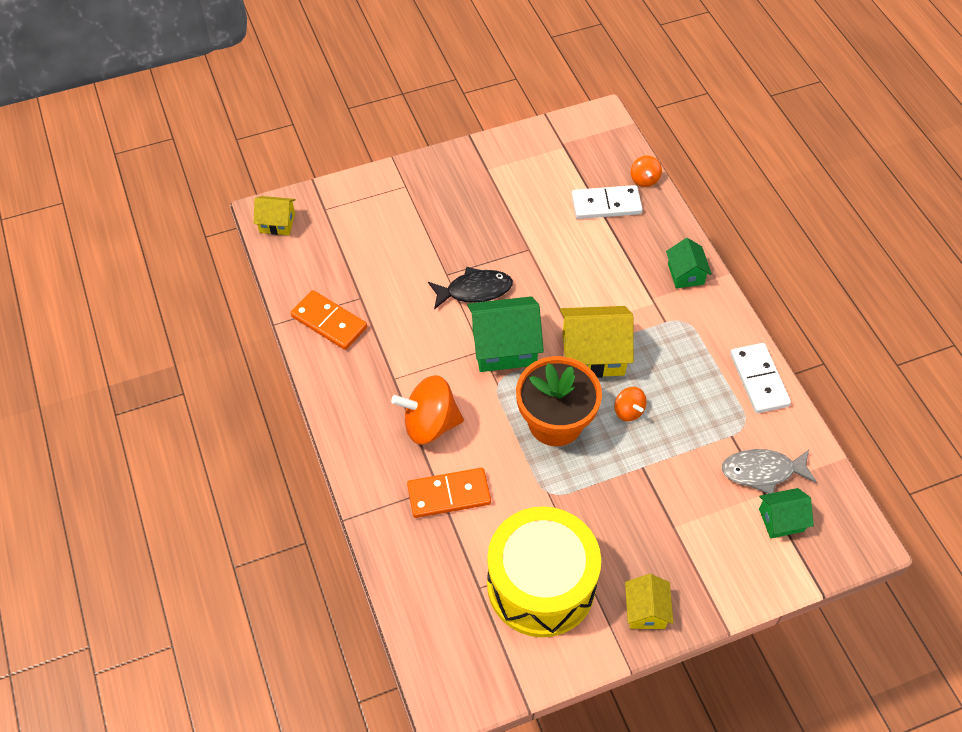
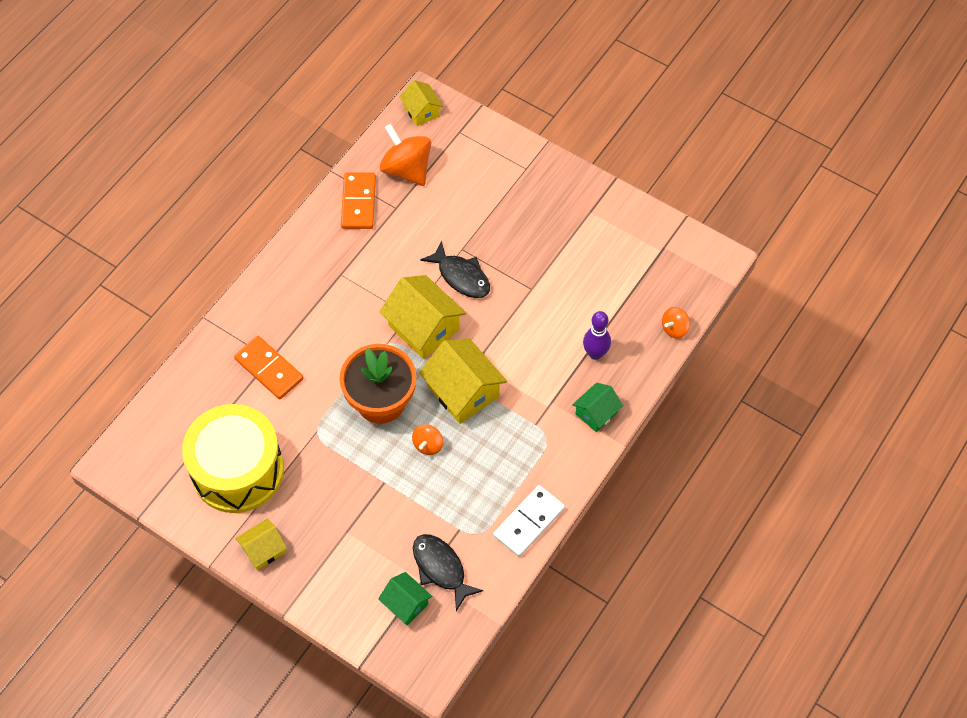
camera: 55 degrees right, 5 degrees up
orange spinning top [391,375,464,445] -> orange spinning top moved to [380,124,431,186]
green house [467,296,544,372] -> yellow house [379,275,466,359]
white domino [572,185,643,219] -> none
grey fish [722,449,817,494] -> black fish [413,534,484,611]
none -> purple bowling pin [583,311,611,360]

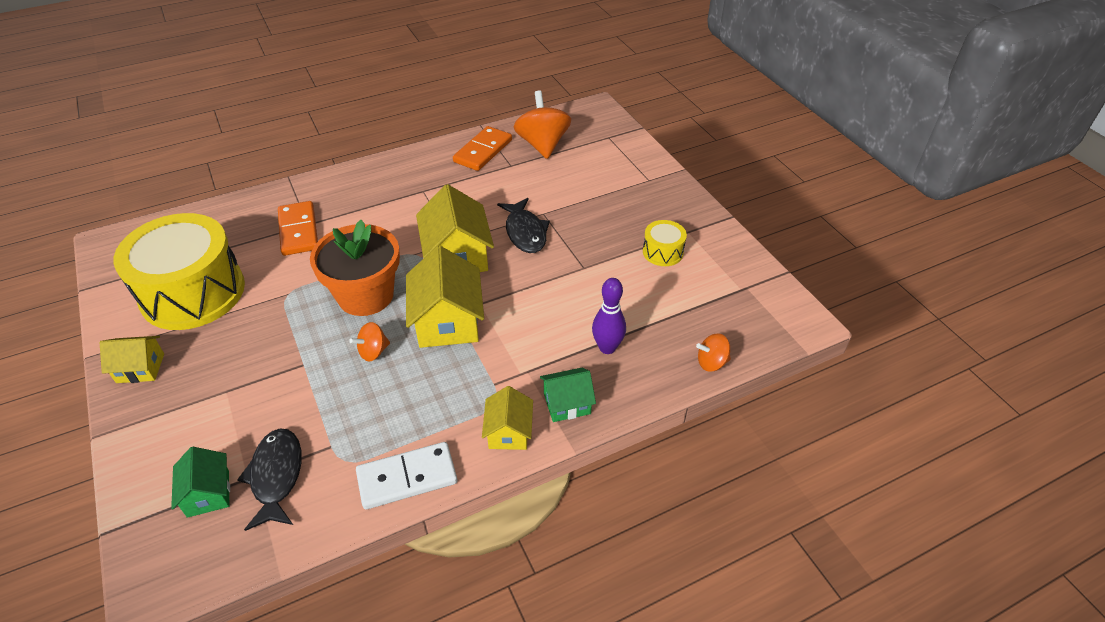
camera: 30 degrees right, 15 degrees down
yellow house [399,80,443,126] -> yellow house moved to [482,386,533,450]
none -> yellow drum [643,220,687,266]

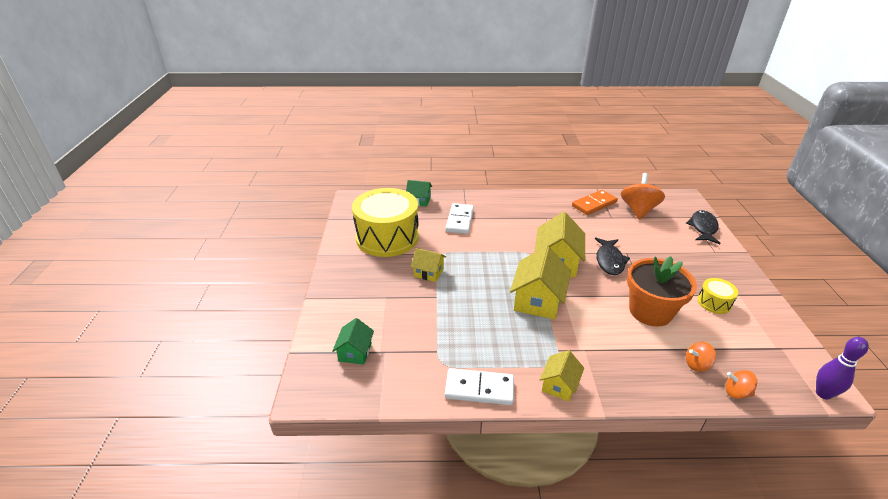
camera: 25 degrees right, 10 degrees down
yellow house [100,336,164,383] -> yellow house moved to [411,248,446,282]
black fish [237,428,302,531] -> black fish moved to [686,210,720,244]
orange domino [278,201,318,256] -> white domino [446,203,474,234]
orange flower pot [310,220,400,316] -> orange flower pot moved to [627,256,697,327]
orange spinning top [349,322,390,361] -> orange spinning top moved to [686,342,716,372]
green house [540,367,596,422] -> green house moved to [406,180,432,207]
purple bowling pin [592,278,626,354] -> purple bowling pin moved to [816,337,869,400]

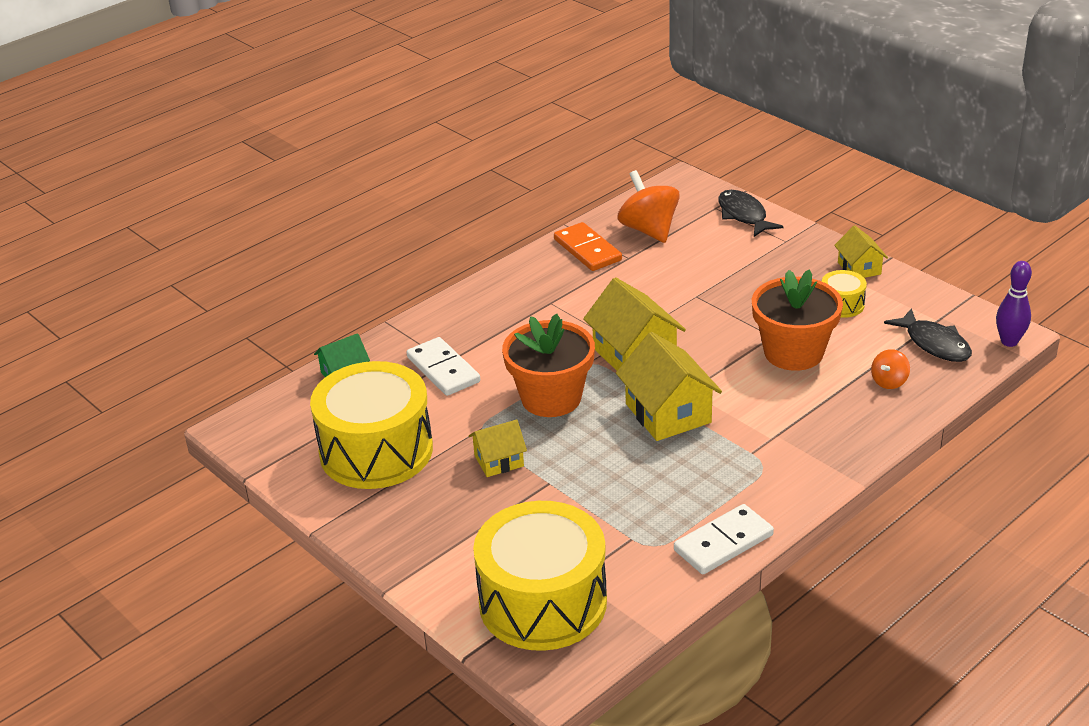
camera: 40 degrees left, 0 degrees up
green house [332,318,374,365] -> yellow drum [473,501,607,651]
yellow house [539,350,584,402] -> yellow house moved to [834,226,888,278]
orange domino [572,190,618,215] -> orange domino turned 45 degrees counterclockwise [554,222,622,271]
black fish [595,238,630,275] -> black fish moved to [884,308,972,362]
orange spinning top [725,370,757,399] -> none
none -> orange flower pot [502,314,595,417]

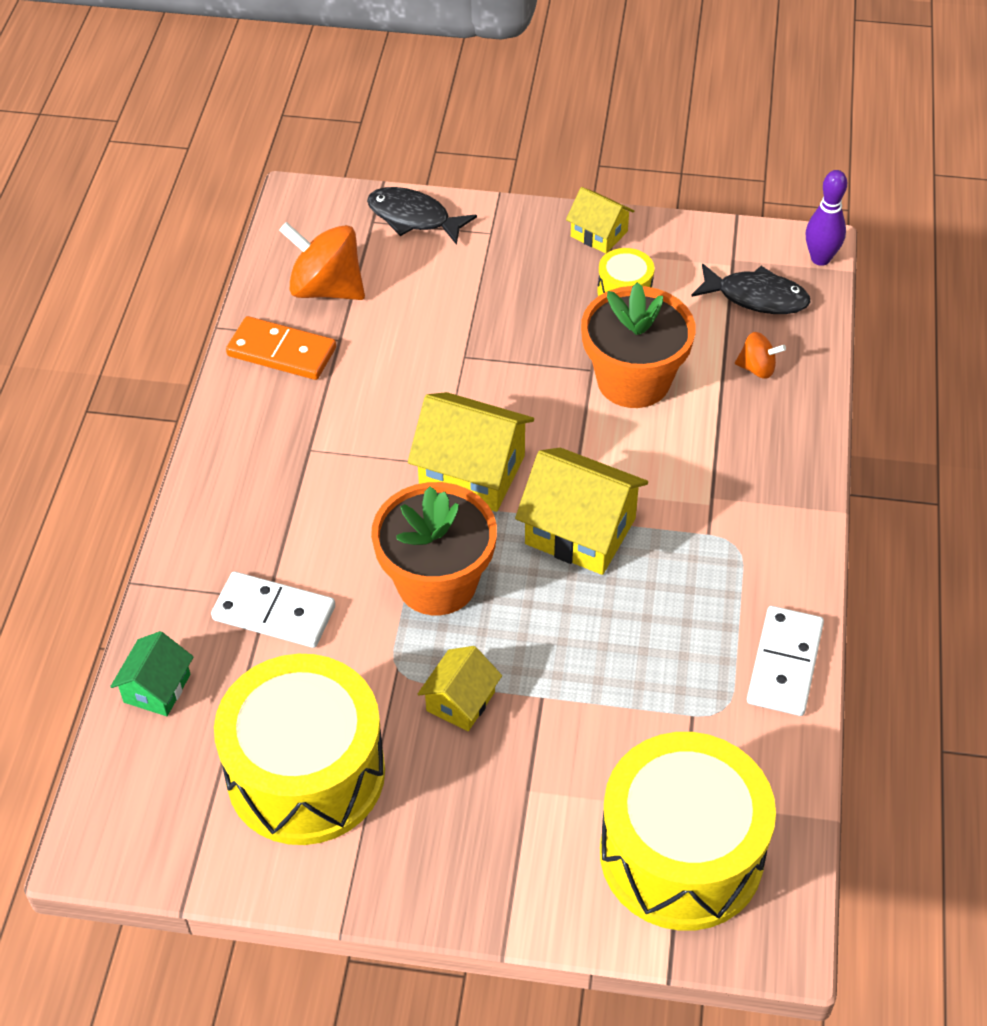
camera: 40 degrees left, 15 degrees up
orange spinning top [871,349,910,389] -> orange spinning top turned 75 degrees counterclockwise [735,332,786,379]

